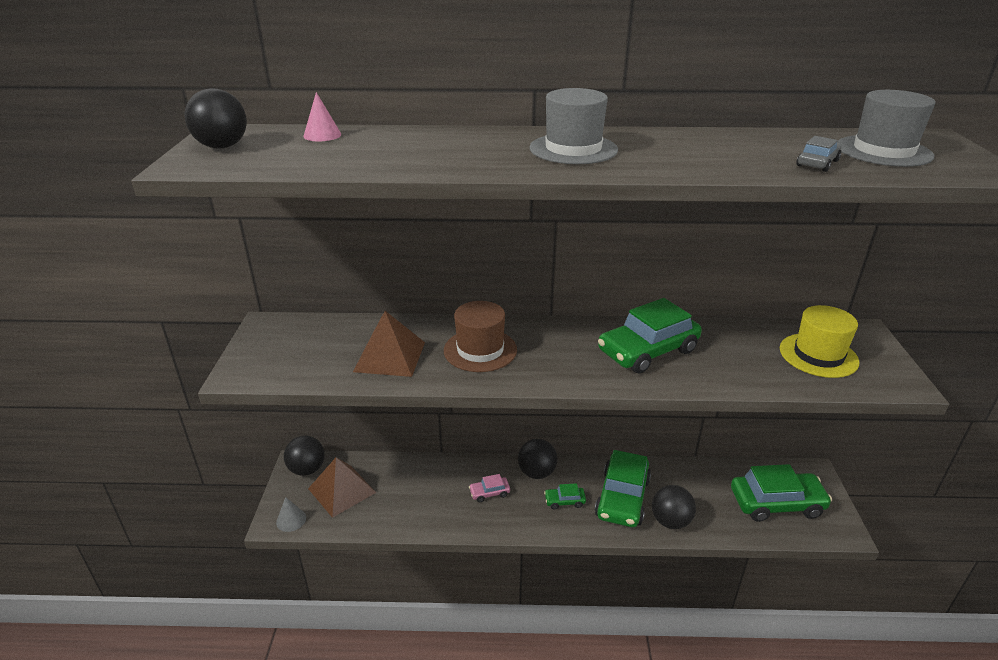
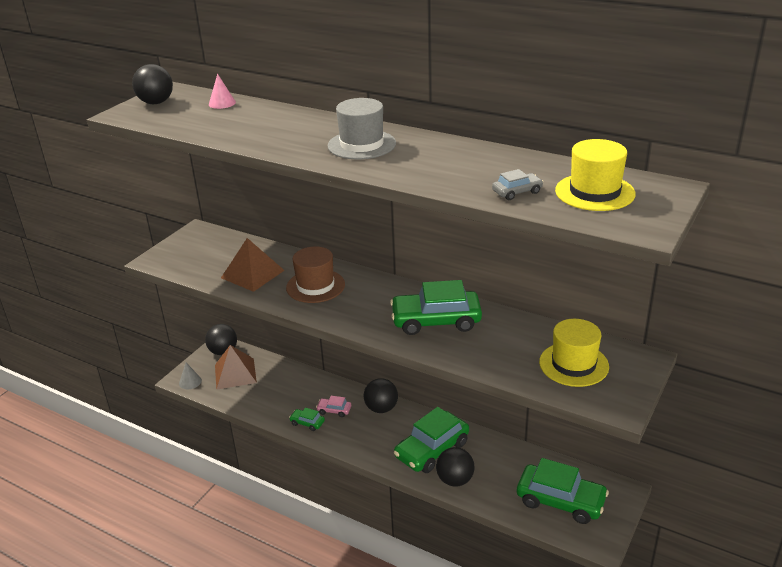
camera: 30 degrees right, 0 degrees up
green car [544,483,586,509] -> green car moved to [289,408,325,431]
grey hat [837,90,936,167] -> yellow hat [555,139,636,211]

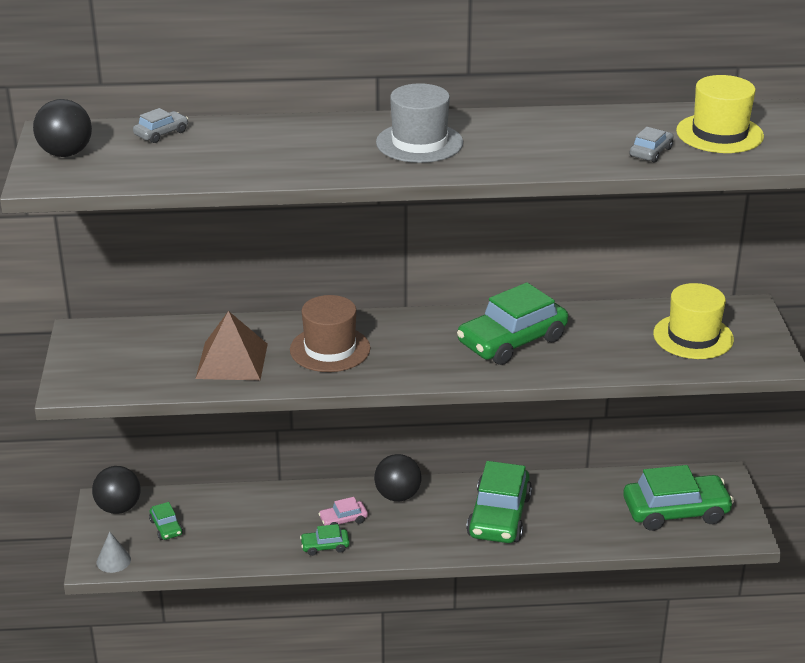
camera: 35 degrees left, 0 degrees up
pink cone [209,74,236,109] -> grey car [133,108,188,143]
brown pyramid [215,345,257,390] -> green car [149,502,183,540]
black ball [436,447,475,487] -> none

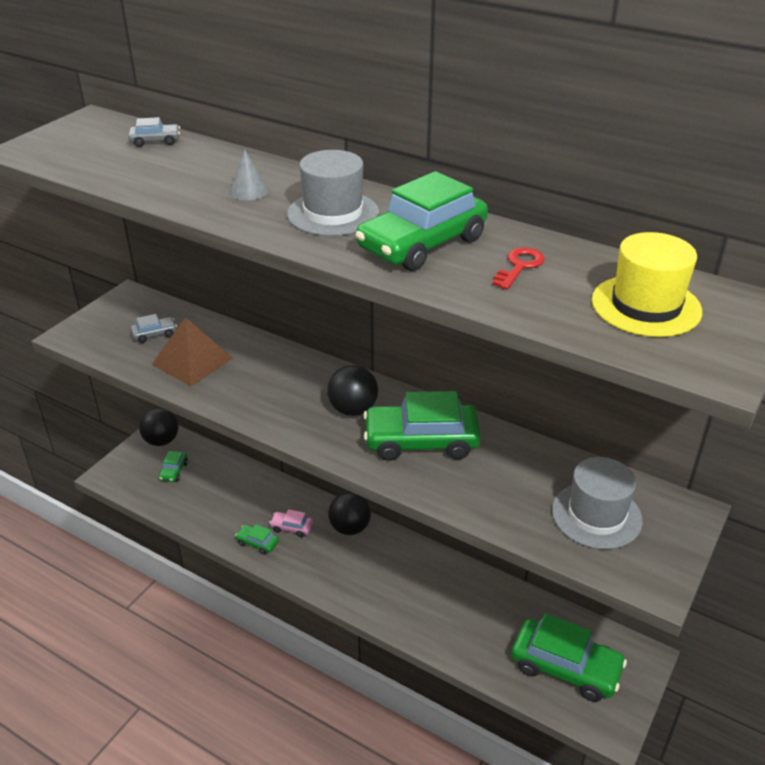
camera: 35 degrees right, 5 degrees up
black ball [33,99,92,157] -> black ball moved to [327,365,378,416]
grey cone [96,531,131,573] -> grey cone moved to [229,149,269,200]
brown hat [290,295,370,372] -> none
green car [466,461,532,543] -> green car moved to [355,171,488,271]
grey car [629,127,673,163] -> grey car moved to [130,314,177,343]
yellow hat [653,283,734,359] -> grey hat [552,457,643,549]
none -> red key [492,247,545,290]

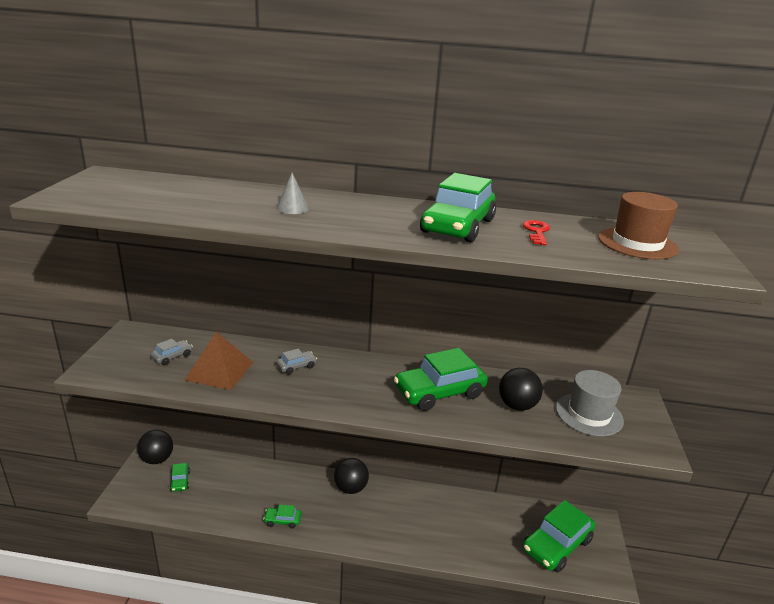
camera: 25 degrees left, 10 degrees down
grey car [128,117,180,147] -> grey car moved to [276,349,317,375]
pink car [269,509,313,537] -> none
grey hat [287,150,379,236] -> none
black ball [327,365,378,416] -> black ball moved to [499,368,543,411]
green car [511,613,627,702] -> green car turned 135 degrees clockwise [523,500,595,573]
yellow hat [592,232,702,337] -> brown hat [598,192,679,259]

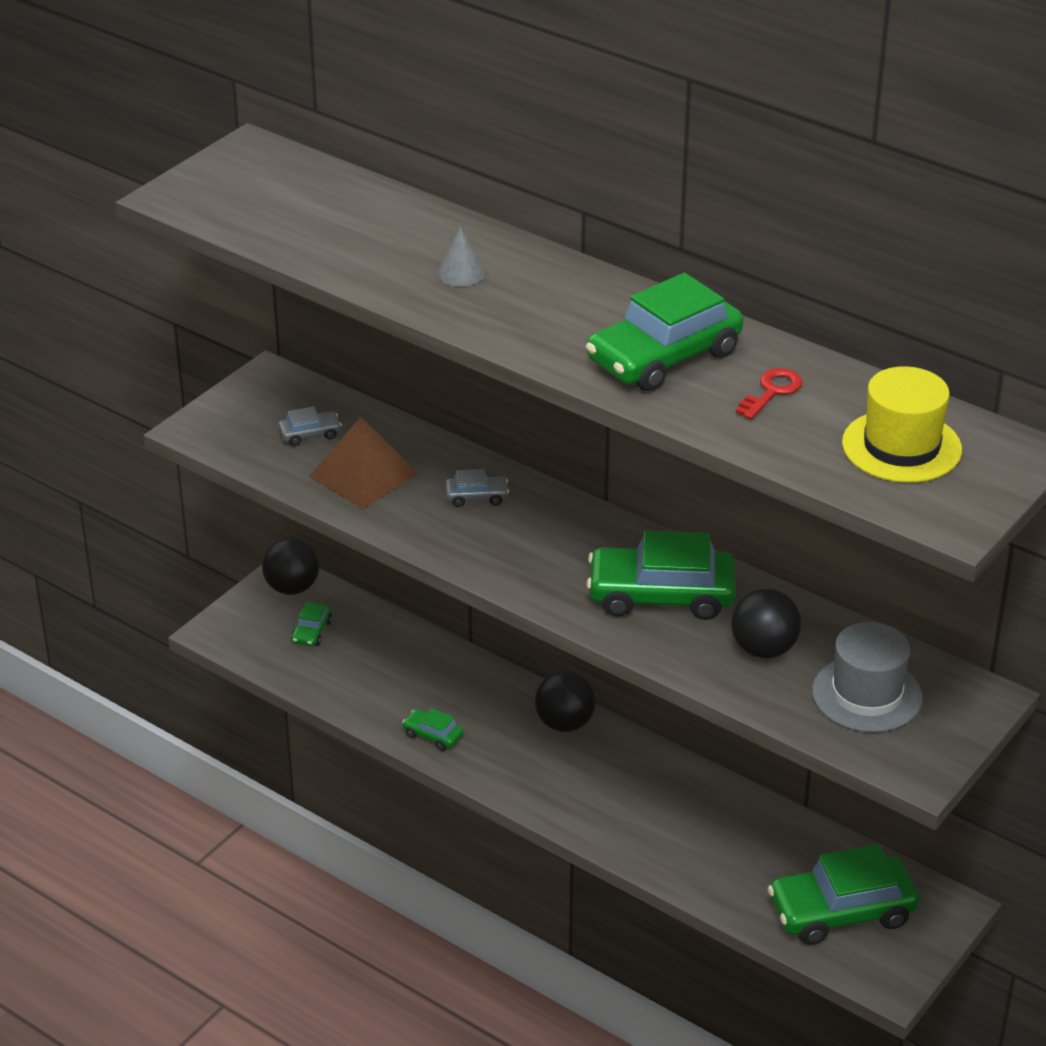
camera: 30 degrees right, 10 degrees up
brown hat [598,192,679,259] -> yellow hat [842,366,962,483]

